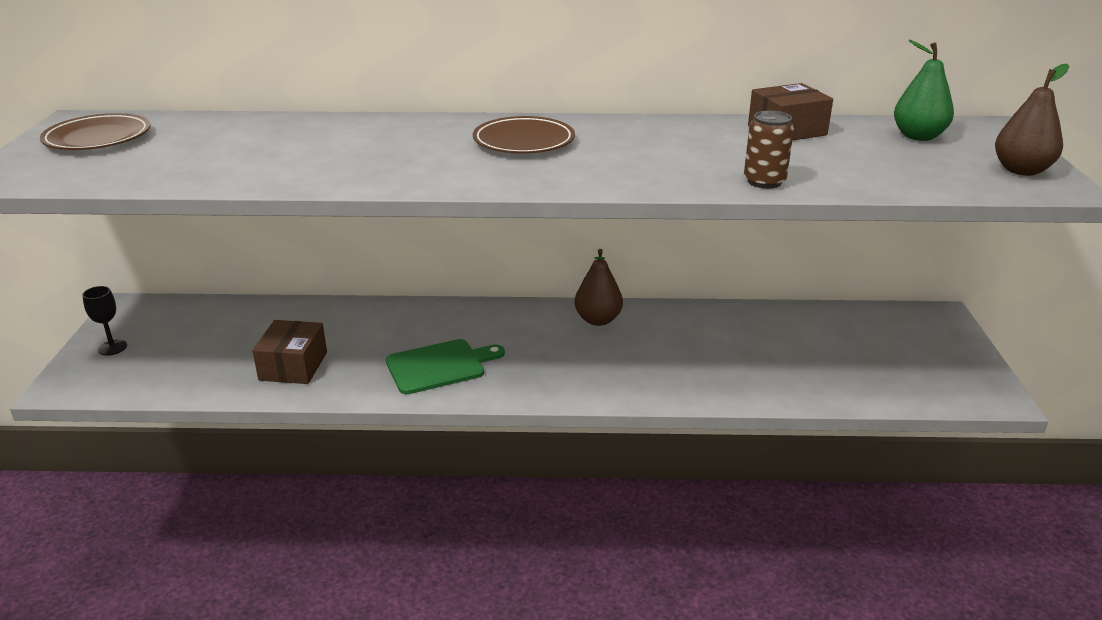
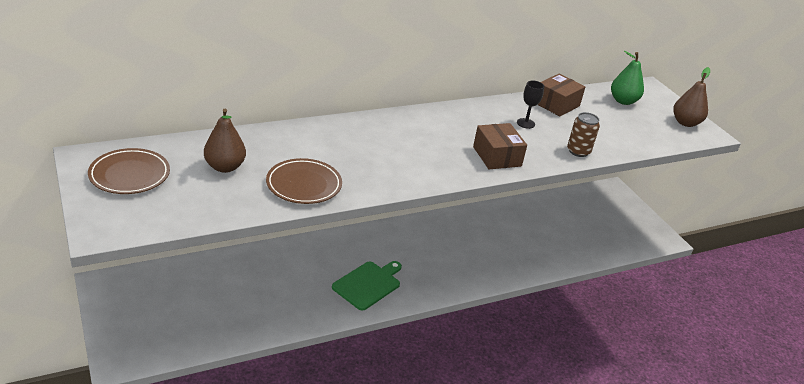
camera: 30 degrees left, 5 degrees up
black goblet [82,286,127,356] -> black goblet moved to [517,81,544,129]
brown box [252,320,327,384] -> brown box moved to [473,123,527,169]
brown plate [473,116,575,154] -> brown plate moved to [266,158,342,204]
brown pear [574,249,623,326] -> brown pear moved to [204,109,246,173]

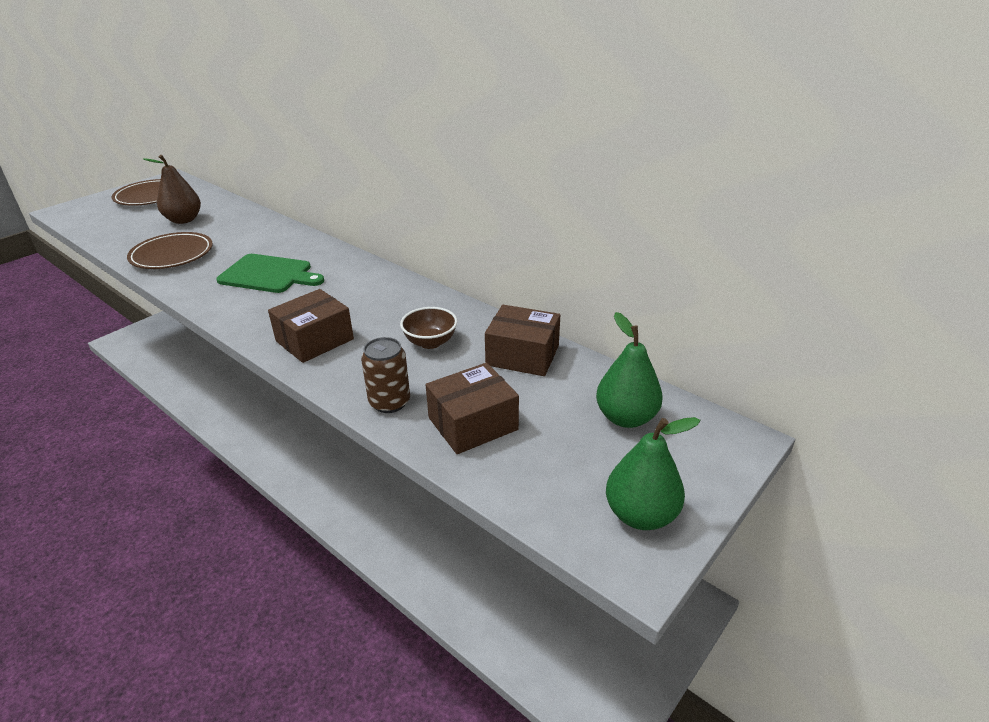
camera: 70 degrees right, 0 degrees up
green cutting board [332,261,402,310] -> green cutting board moved to [216,254,324,293]
black goblet [517,81,544,129] -> brown bowl [400,307,457,349]
brown pear [673,67,710,127] -> green pear [606,417,701,530]
none -> brown box [426,363,519,454]

